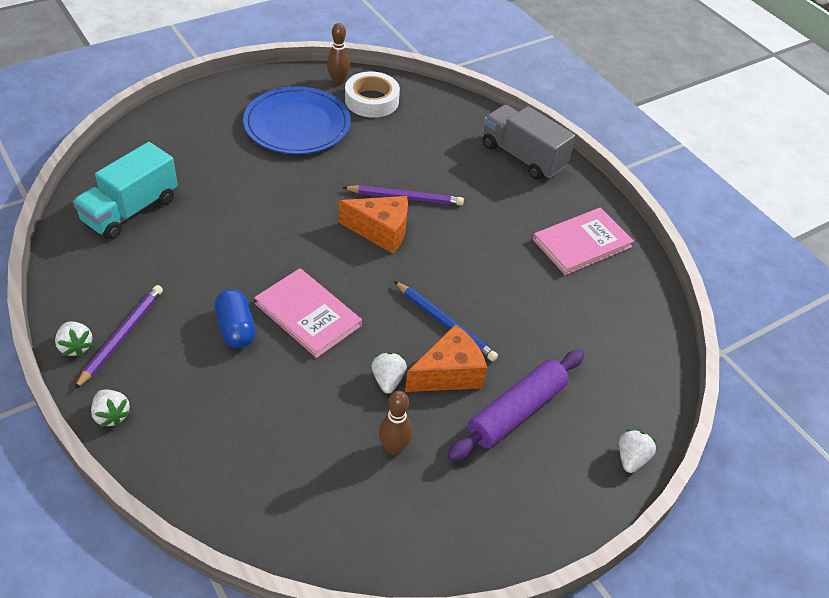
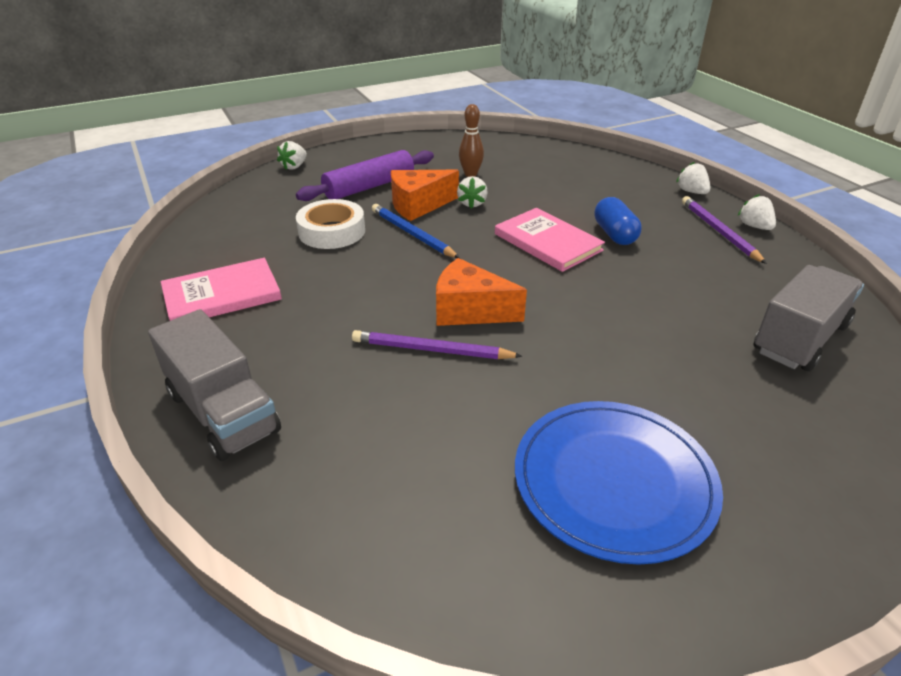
camera: 170 degrees left, 10 degrees down
turquoise truck [73,142,178,240] -> grey truck [754,265,864,371]
purple pencil [74,285,163,390] -> purple pencil turned 135 degrees clockwise [682,196,767,264]
brown bowling pin [327,23,350,85] -> none
white tape [345,71,400,118] -> white tape moved to [296,199,365,249]

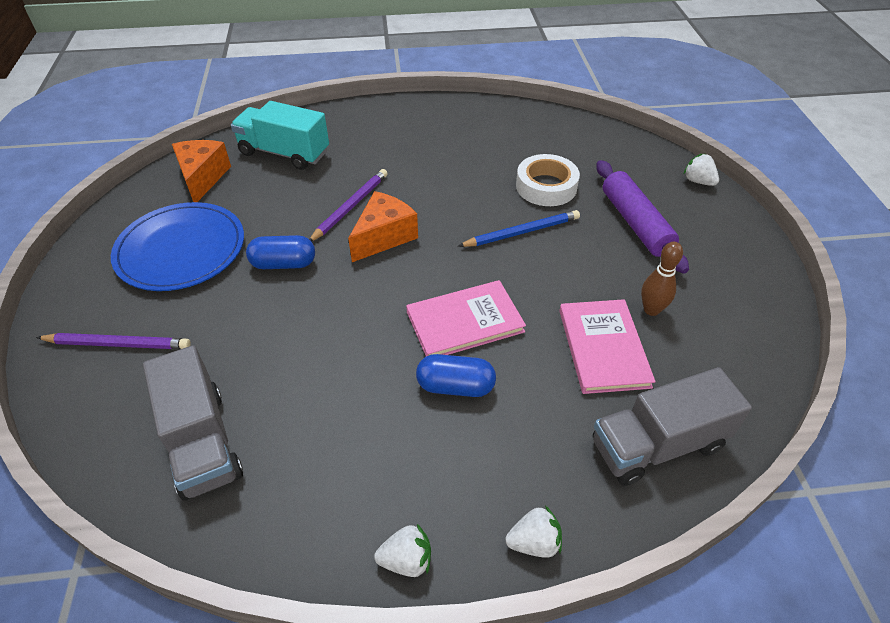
camera: 110 degrees right, 10 degrees up
grey truck [148,309,281,461] -> grey truck moved to [593,367,752,486]
pink book [161,258,282,321] -> pink book moved to [559,299,656,394]
orange cheese [391,170,459,221] -> orange cheese moved to [172,140,231,202]
white strawberry [457,176,488,208] -> none
purple pencil [682,196,767,264] -> purple pencil moved to [36,333,191,349]
none -> turquoise truck [231,101,329,170]
none -> blue capsule [246,235,315,269]

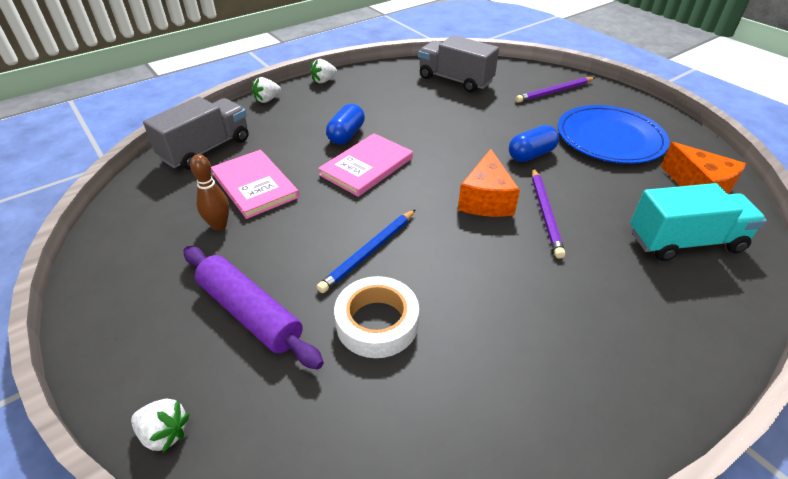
camera: 150 degrees right, 5 degrees down
blue capsule [416,354,496,397] -> blue capsule turned 45 degrees counterclockwise [326,104,365,144]

